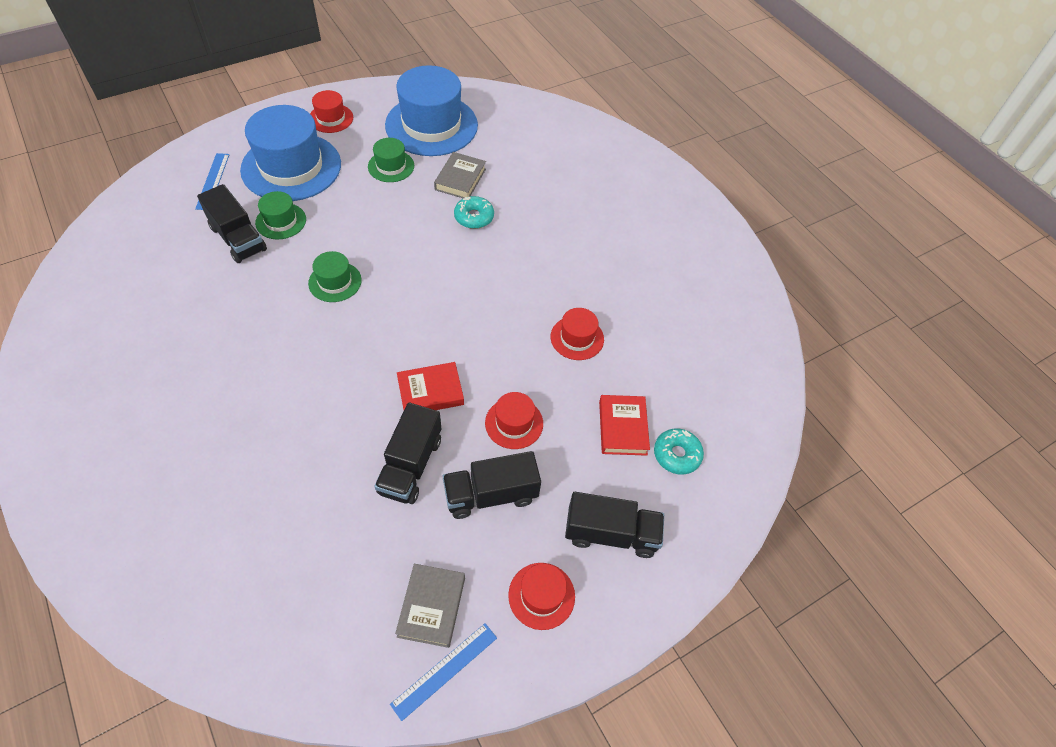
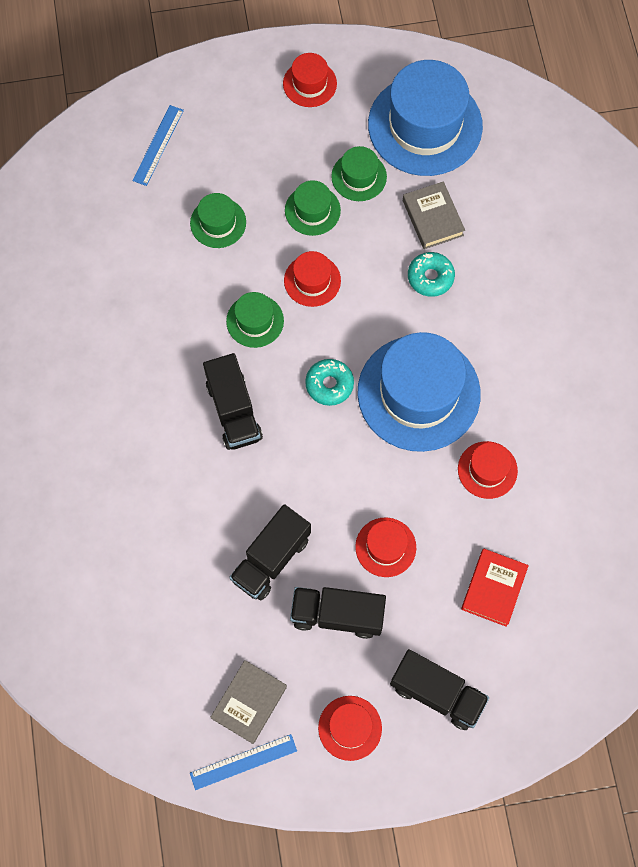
camera: 25 degrees right, 15 degrees up
black truck [197,184,267,263] -> black truck moved to [203,353,263,450]
blue hat [240,105,341,201] -> blue hat moved to [357,332,481,452]
red book [397,362,464,410] -> none
grey book [434,152,486,198] -> grey book turned 60 degrees counterclockwise [403,181,465,249]
turquoise donut [654,428,704,475] -> turquoise donut moved to [305,359,354,406]
none -> red hat [284,251,341,307]
none -> green hat [285,180,341,236]

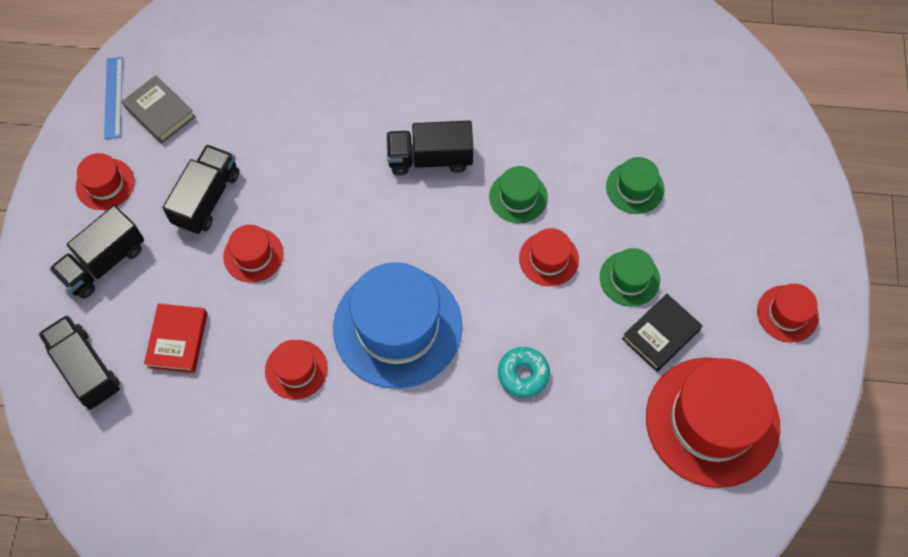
camera: 105 degrees right, 5 degrees down
blue ruler [132,105,184,186] -> none
black truck [229,504,311,601] -> black truck moved to [38,315,120,410]
turquoise donut [305,359,354,406] -> none
green hat [331,146,387,201] -> black book [622,294,702,372]
blue hat [368,60,483,176] -> red hat [646,357,780,488]
grey book [403,181,465,249] -> none
red book [461,549,529,627] -> red book turned 60 degrees clockwise [144,304,207,373]

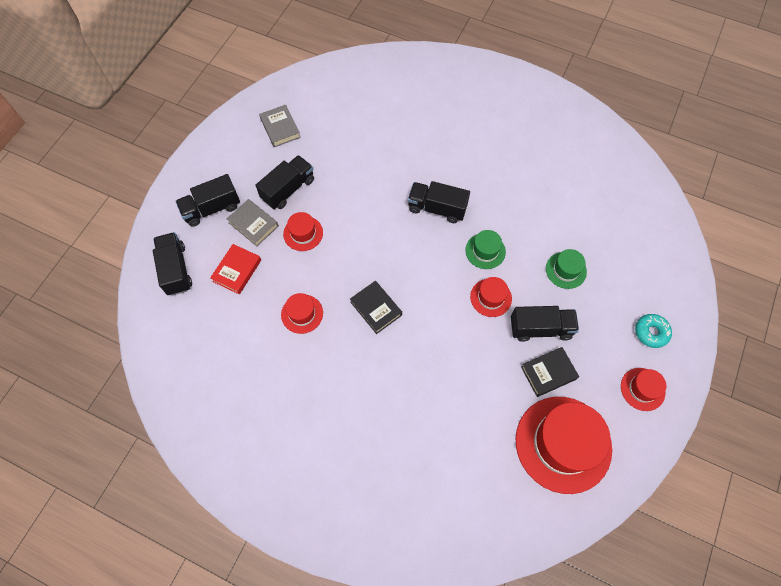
camera: 20 degrees right, 0 degrees up
red hat [76,153,134,210] -> none
blue ruler [104,57,123,139] -> none
blue hat [333,262,462,389] -> black book [350,281,402,334]
turquoise donut [498,347,550,398] -> turquoise donut moved to [635,314,672,348]
green hat [600,248,660,307] -> black truck [511,306,579,342]
none -> grey book [227,199,279,246]

